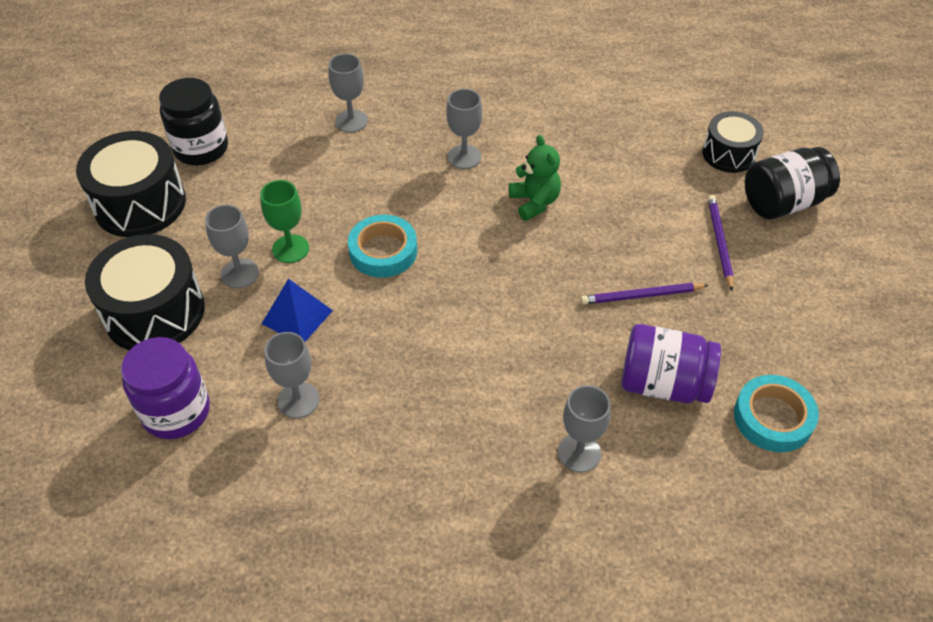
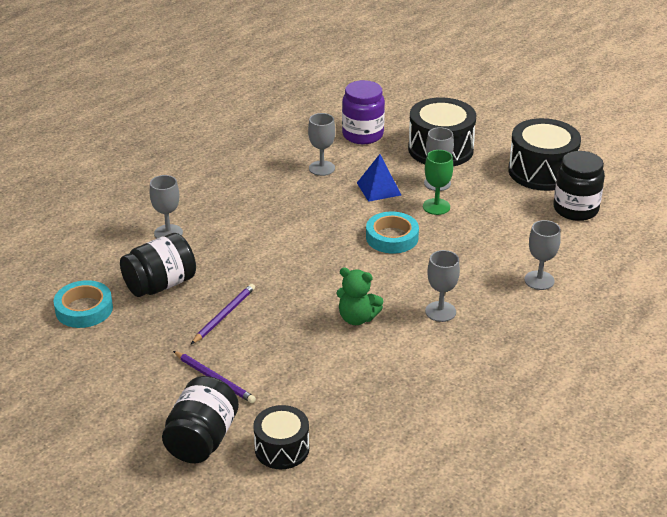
camera: 130 degrees right, 15 degrees down
purple jar [621,324,721,403] -> black jar [120,233,196,297]

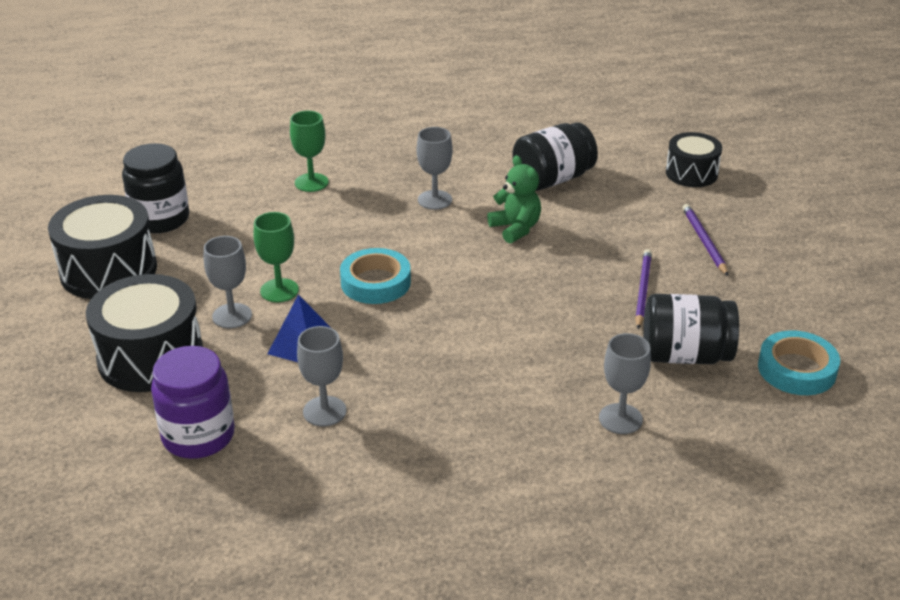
camera: 140 degrees left, 0 degrees up
black jar [162,376,239,463] -> black jar moved to [512,122,598,191]
purple pencil [191,284,255,344] -> purple pencil turned 120 degrees clockwise [635,249,652,329]
grey goblet [524,220,561,290] -> green goblet [290,111,329,192]

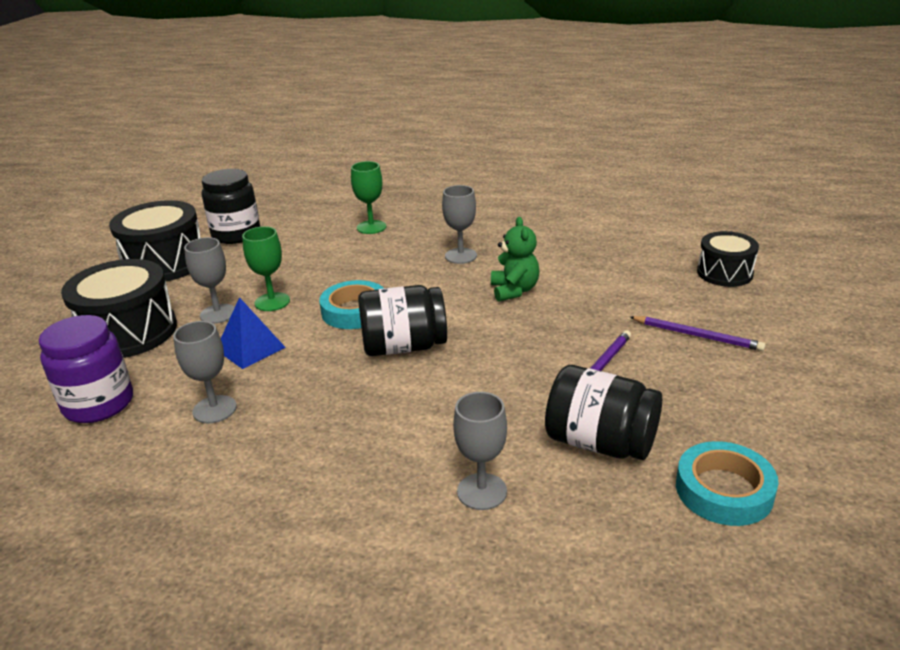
camera: 25 degrees right, 5 degrees down
black jar [512,122,598,191] -> black jar moved to [358,285,447,356]
purple pencil [682,204,728,276] -> purple pencil turned 105 degrees clockwise [630,316,766,351]

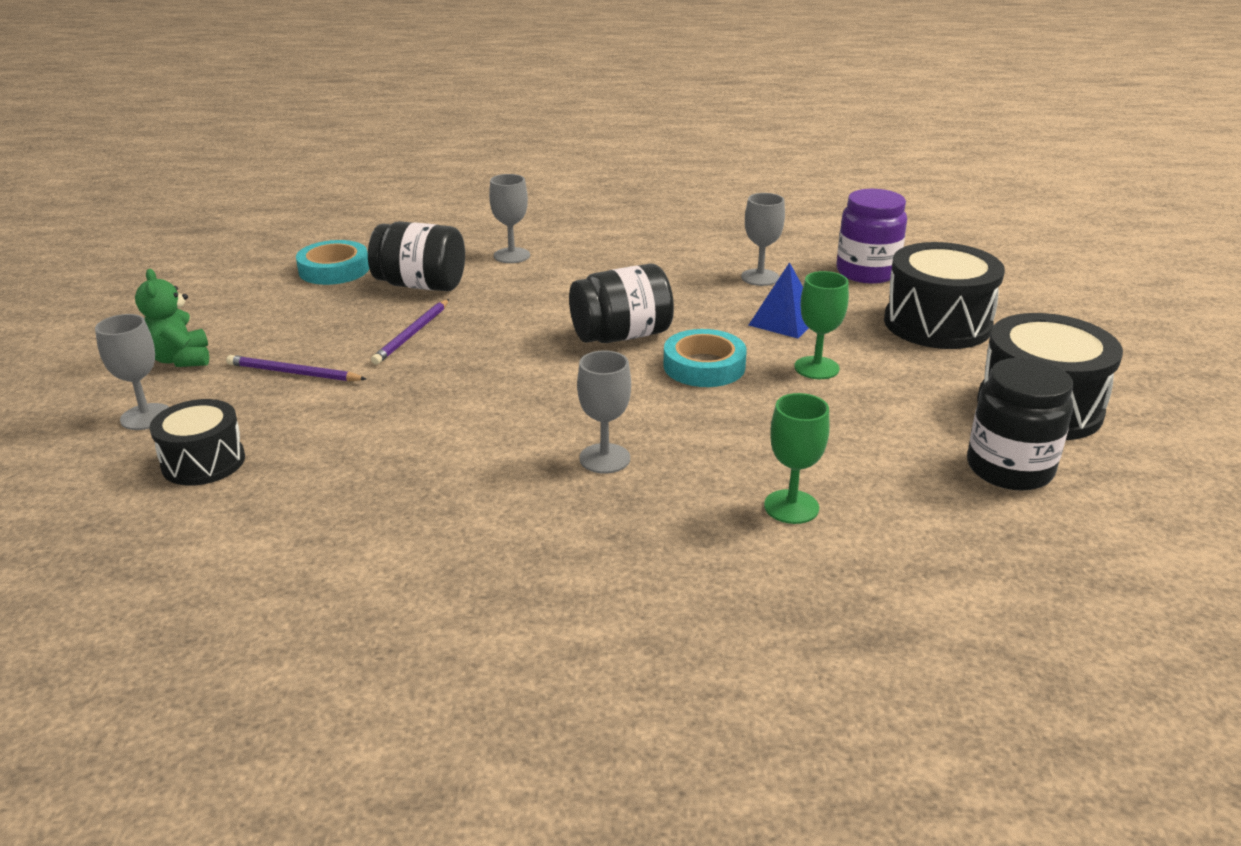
camera: 165 degrees right, 0 degrees up
grey goblet [184,237,235,324] -> grey goblet moved to [95,314,169,430]
green teddy bear [491,217,540,302] -> green teddy bear moved to [135,269,209,367]

